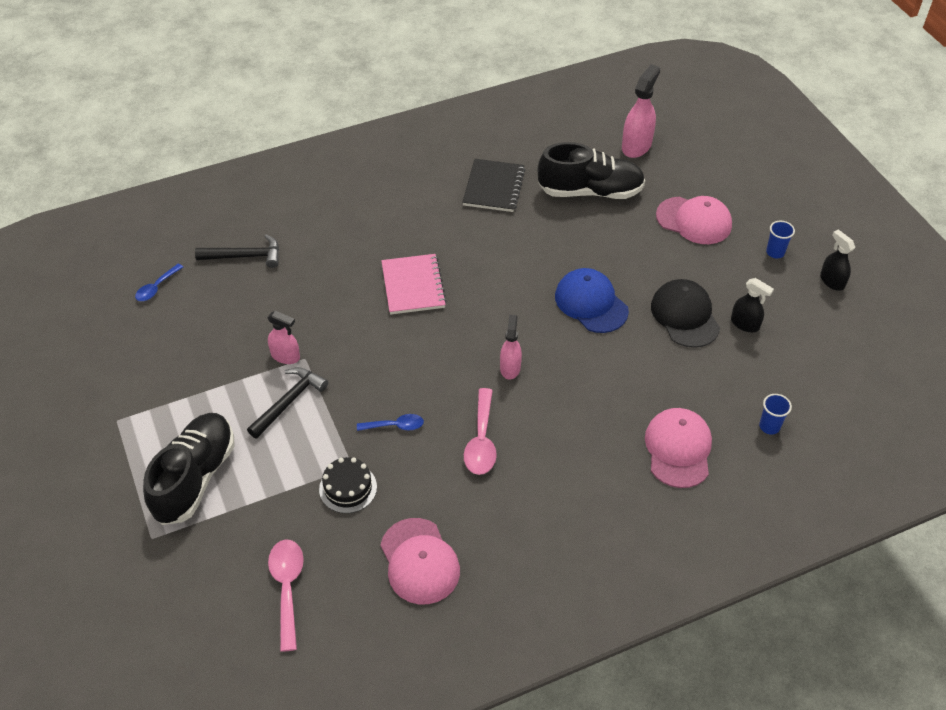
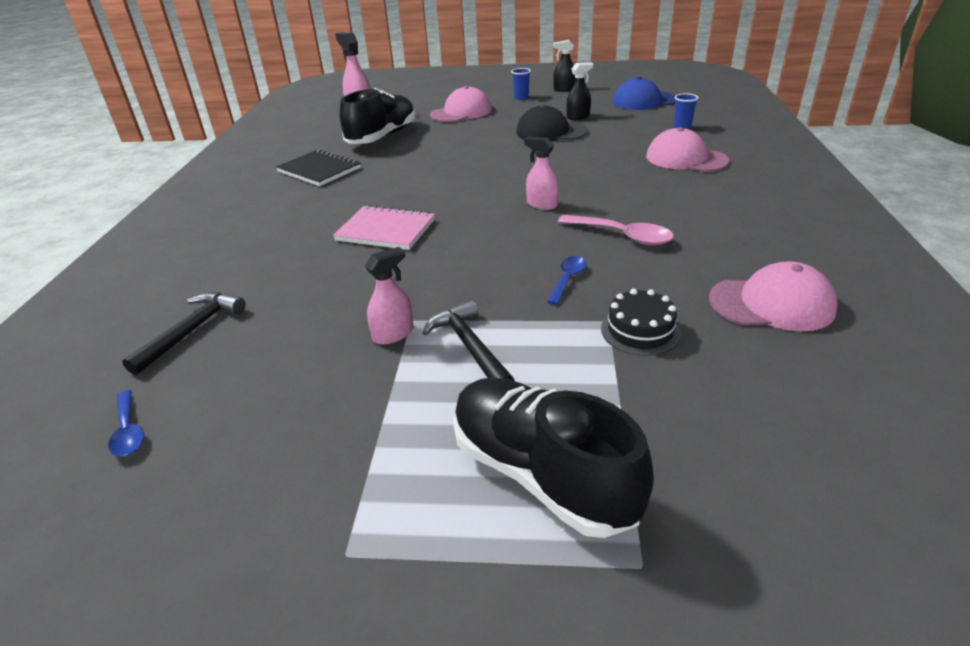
camera: 60 degrees left, 15 degrees down
pink spoon [268,539,304,652] -> none
blue cap [555,268,629,333] -> blue cap moved to [612,77,676,110]

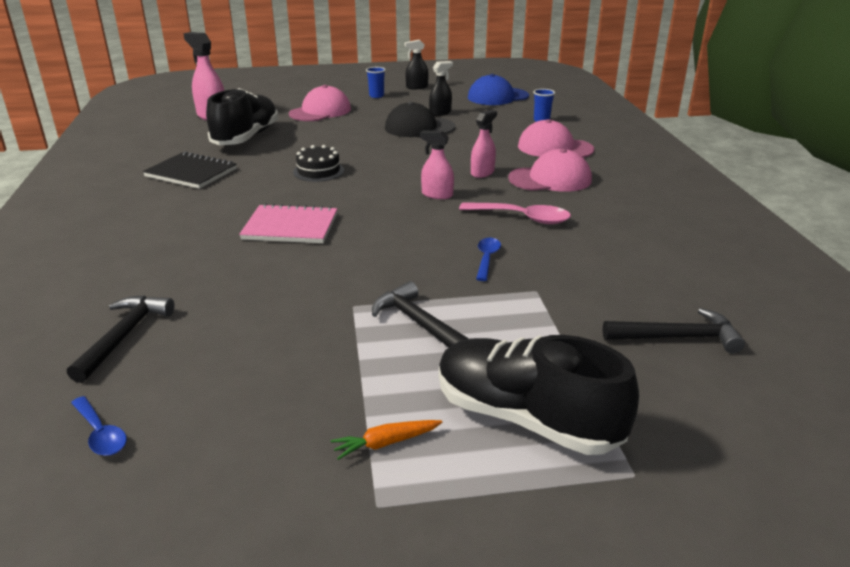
camera: 15 degrees left, 5 degrees down
pink spray bottle [365,247,414,344] -> pink spray bottle moved to [471,110,497,178]
black cake [601,289,681,356] -> black cake moved to [293,145,344,182]
pink cap [709,261,838,331] -> pink cap moved to [508,149,592,192]
none -> orange carrot [331,420,443,460]
none -> black hammer [603,308,745,354]

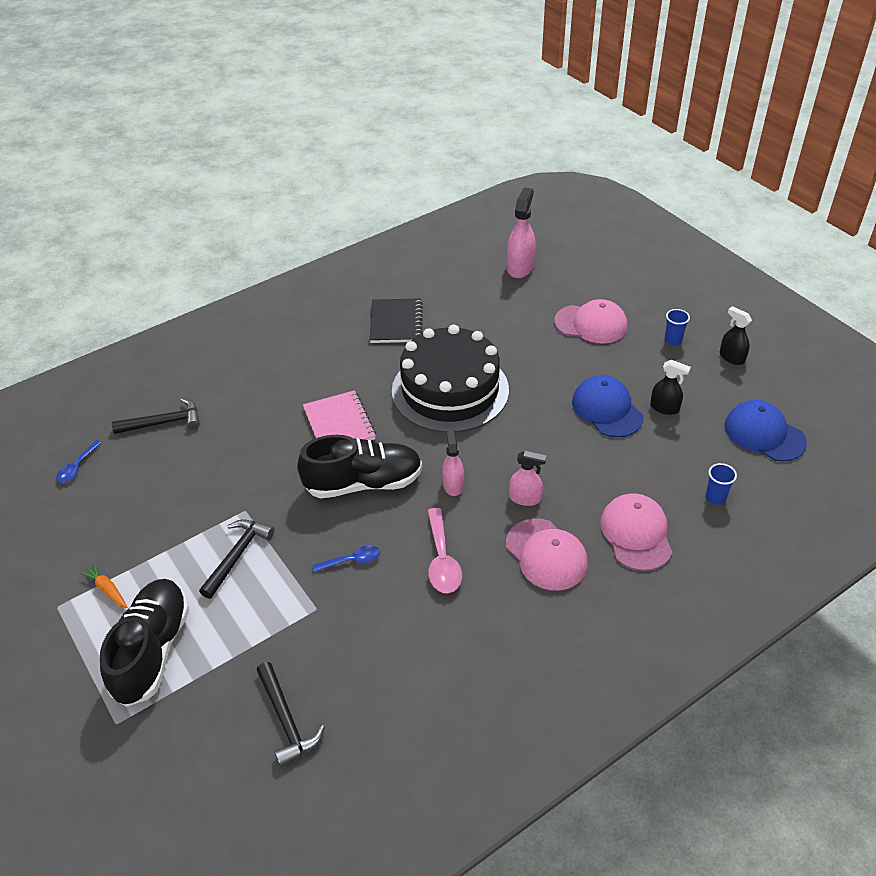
camera: 65 degrees right, 15 degrees up
black shoe [206,88,279,145] -> black shoe moved to [297,435,422,499]
black cake [293,145,344,182] -> black cake [392,325,509,433], size x2.41
black cap [385,102,455,137] -> blue cap [572,375,643,437]

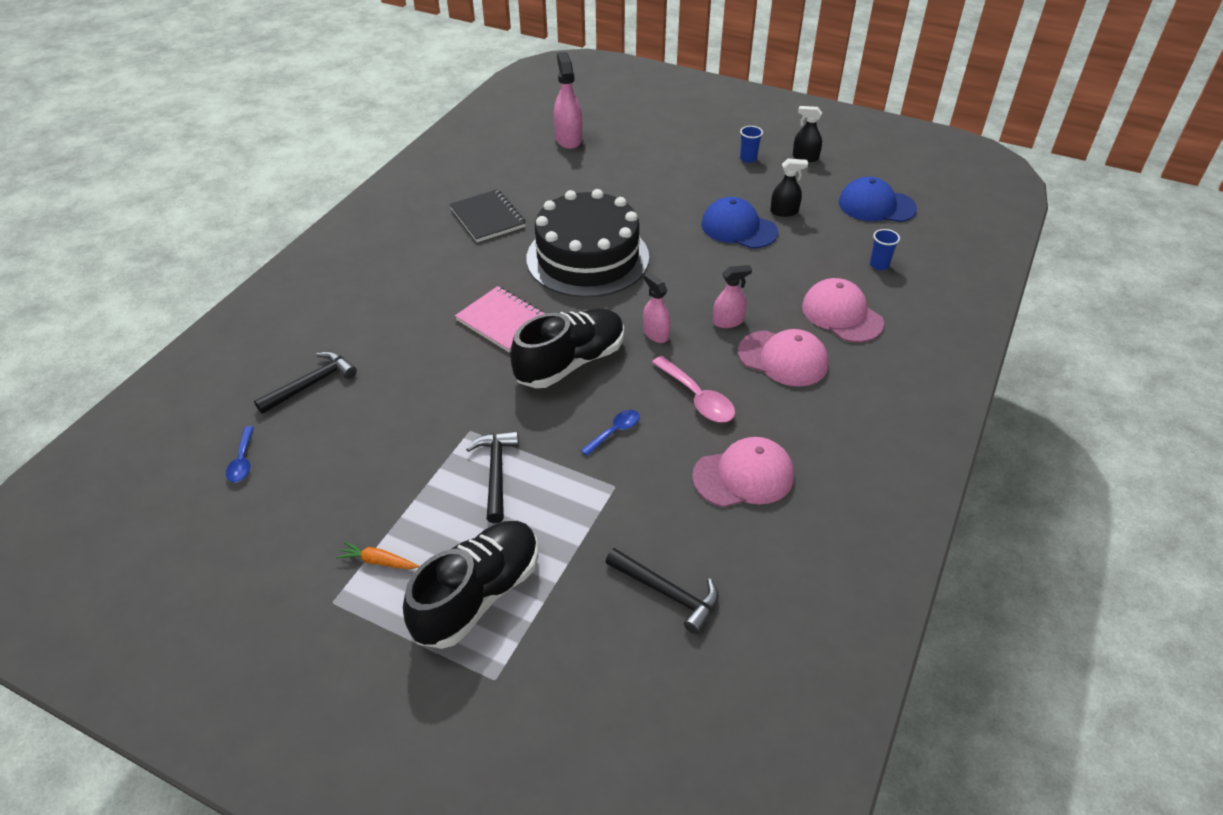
camera: 30 degrees left, 0 degrees up
black shoe [100,579,190,707] -> black shoe turned 60 degrees clockwise [403,521,538,649]
pink cap [554,299,627,344] -> pink cap moved to [692,437,794,507]

